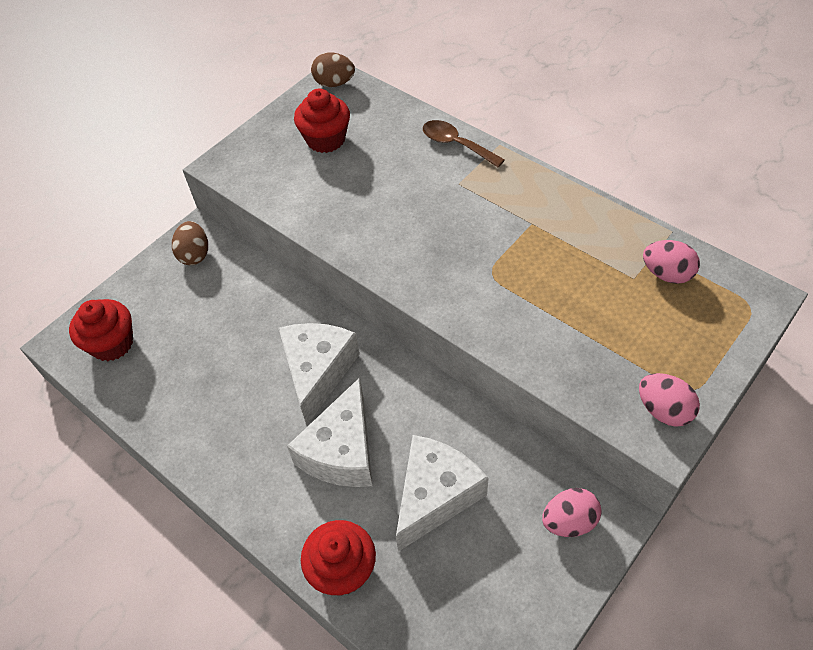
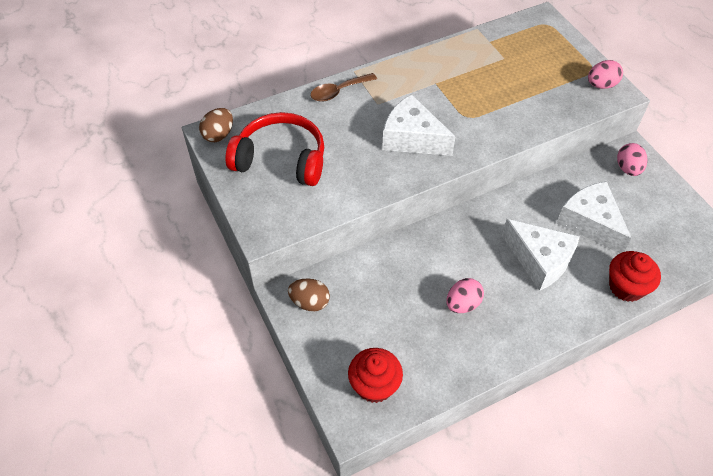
camera: 70 degrees left, 0 degrees up
white cheese [279,323,360,425] -> white cheese moved to [382,94,456,156]
red cupcake [294,89,350,153] -> red headphones [226,112,324,186]
pink egg [643,240,700,284] -> pink egg moved to [446,278,484,313]

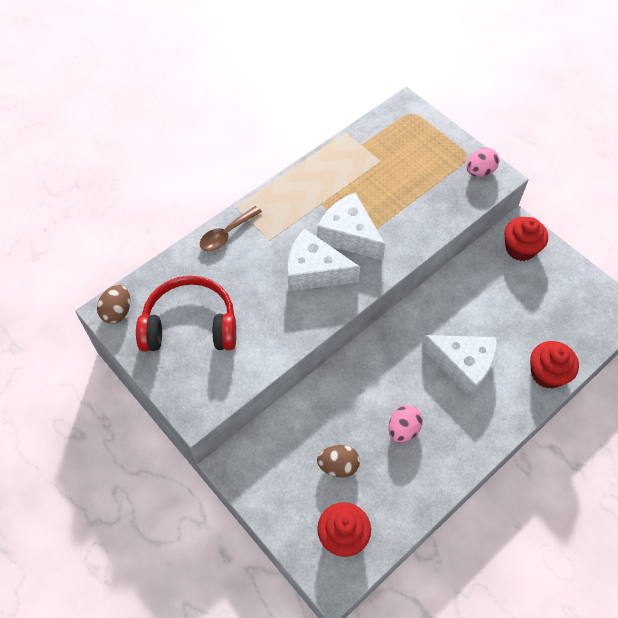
camera: 15 degrees left, 5 degrees up
brown egg [288,279,330,312] -> brown egg moved to [317,445,360,477]
white cheese [557,181,632,253] -> white cheese moved to [317,192,386,260]
pink egg [617,143,647,176] -> red cupcake [504,217,548,261]

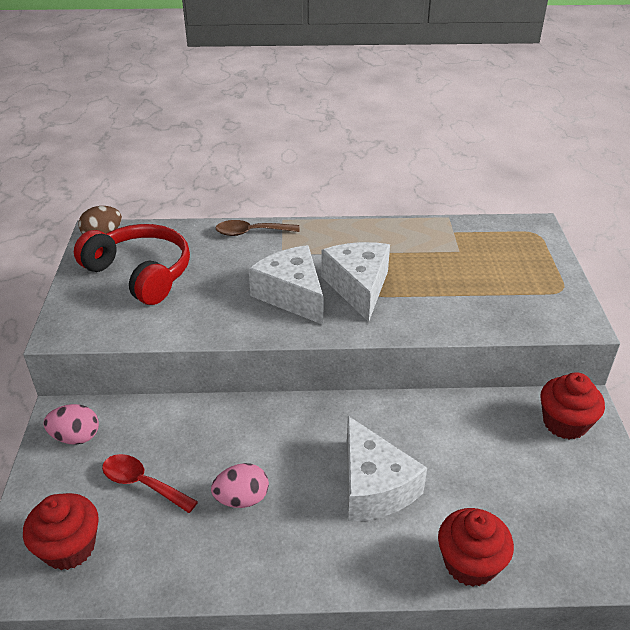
camera: 40 degrees right, 20 degrees down
brown egg [317,445,360,477] -> red spoon [102,454,198,513]
pink egg [467,148,500,177] -> pink egg moved to [43,404,99,445]

